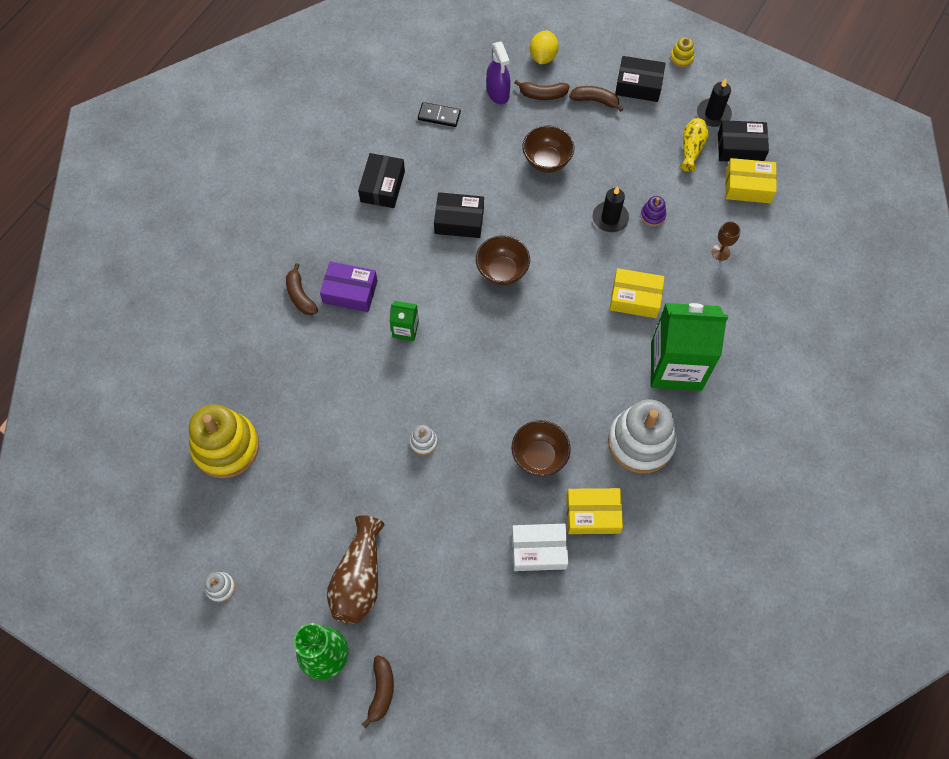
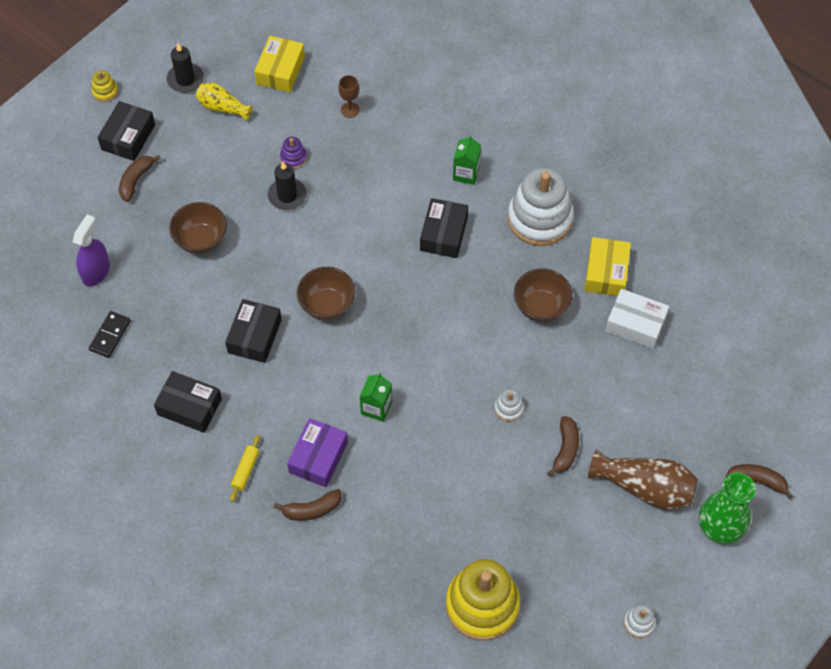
camera: 80 degrees left, 5 degrees down
purple spray bottle [486,42,511,104] -> purple spray bottle turned 60 degrees counterclockwise [73,215,110,287]
white box [512,524,568,571] -> white box turned 75 degrees counterclockwise [605,289,669,349]
brown banana [514,80,570,100] -> brown banana moved to [547,416,579,477]
yellow lemon [530,30,559,64] -> none
yellow box [609,268,664,318] -> none
green carton [651,303,728,391] -> green carton [453,135,481,185], size x0.45
black box [718,120,769,162] -> black box moved to [420,198,468,258]
none -> yellow rolling pin [230,435,260,502]

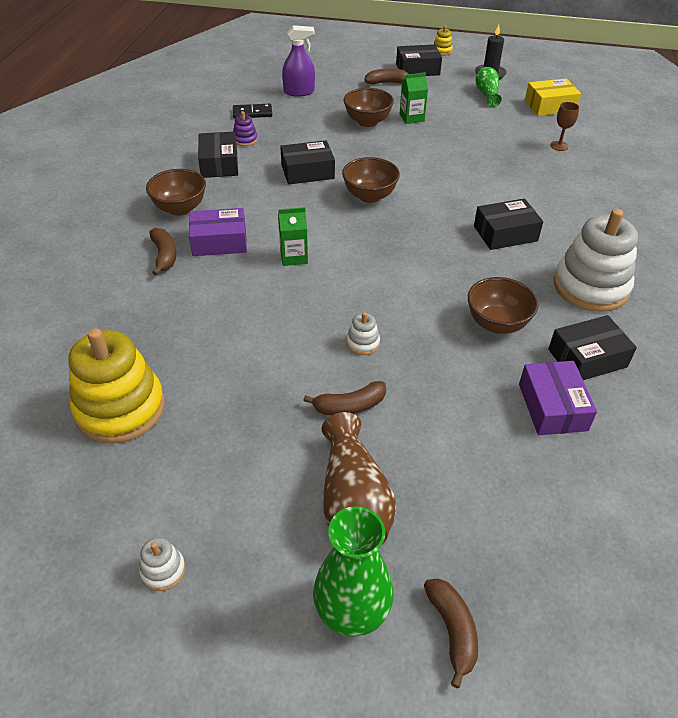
camera: 60 degrees right, 15 degrees down
yellow vase [196,83,253,121] -> green vase [476,67,502,107]
yellow rolling pin [230,435,260,502] -> brown bowl [146,169,206,216]
black candle [268,162,307,210] -> none
brown banana [274,489,342,521] -> brown banana turned 150 degrees counterclockwise [149,228,176,275]
purple stacking toy [280,137,307,169] -> purple stacking toy moved to [233,111,258,146]
green carton [453,135,481,185] -> green carton moved to [400,72,428,124]
yellow box [584,237,631,296] -> black box [548,315,637,380]
white box [605,289,669,349] -> purple box [519,361,597,435]

